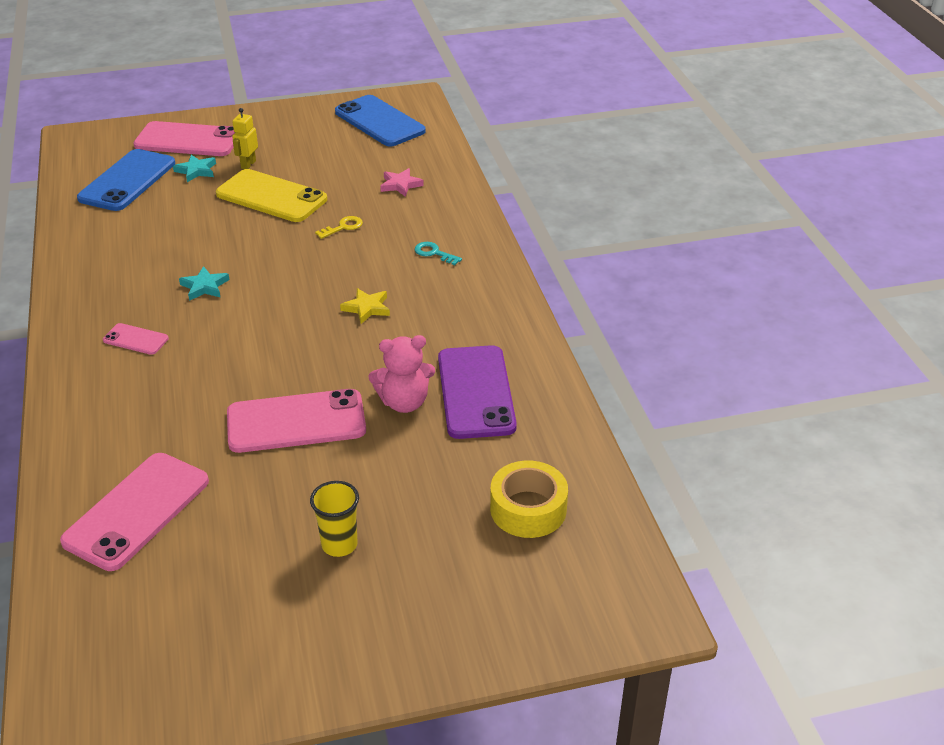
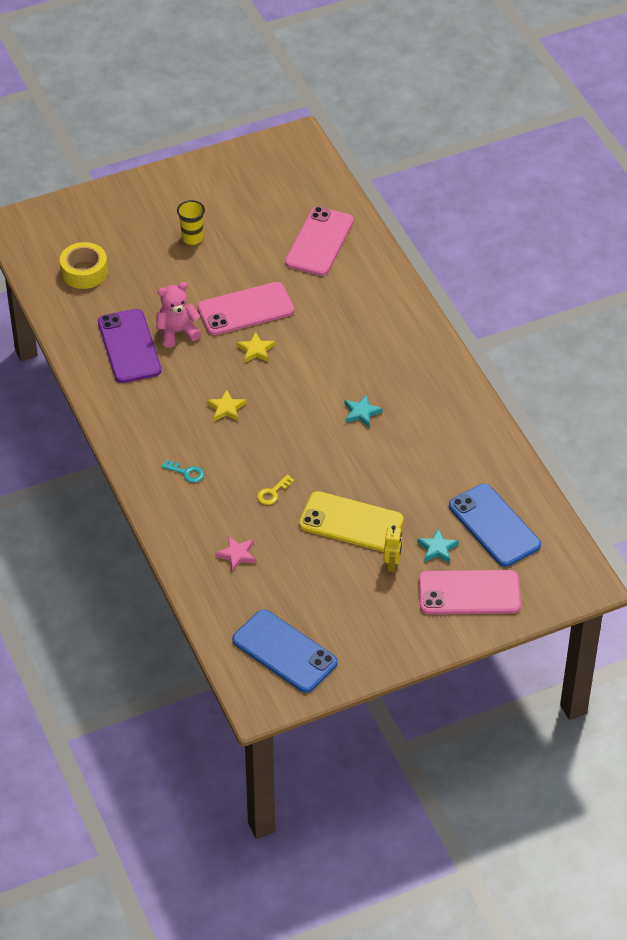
camera: 170 degrees right, 10 degrees up
blue phone [77,149,175,211] -> blue phone turned 45 degrees counterclockwise [449,484,541,567]
pink phone [103,323,169,355] -> none
none -> yellow star [237,332,275,362]

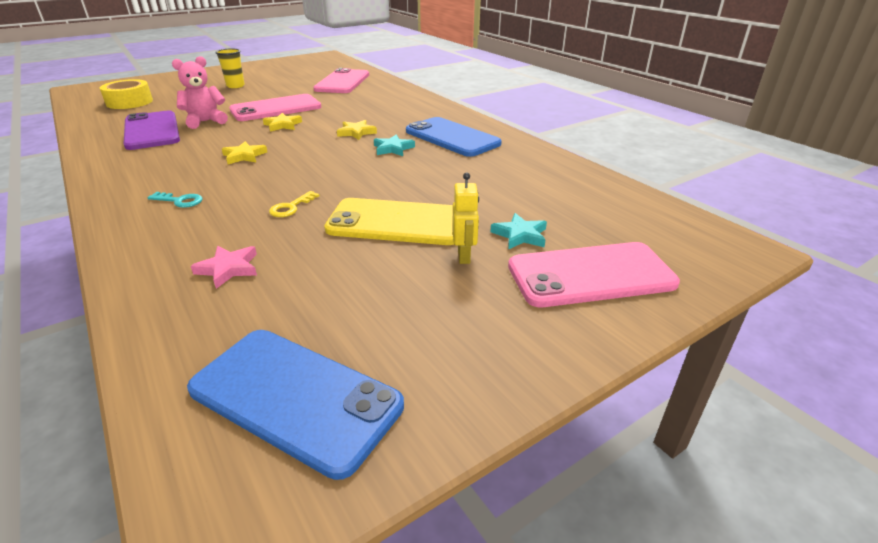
camera: 10 degrees left, 15 degrees down
blue phone [449,484,541,567] -> blue phone moved to [406,117,502,157]
none -> yellow star [337,120,377,140]

